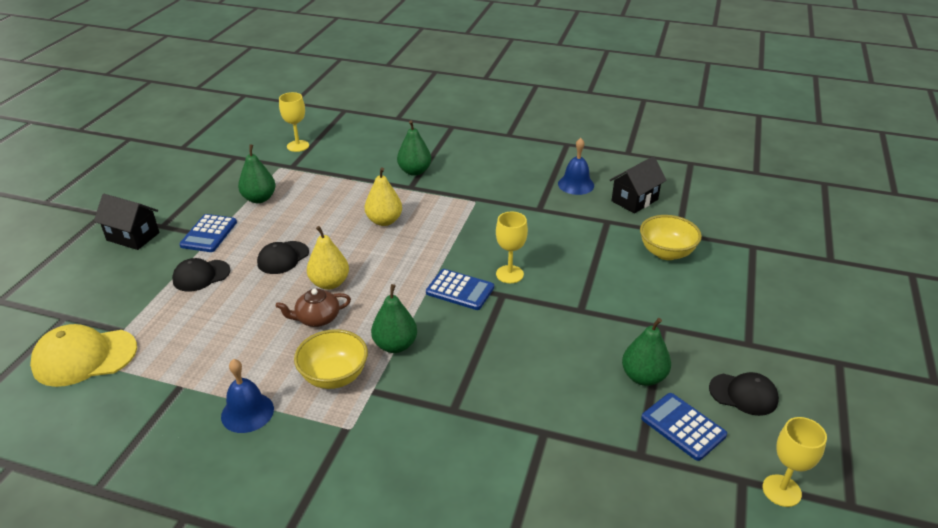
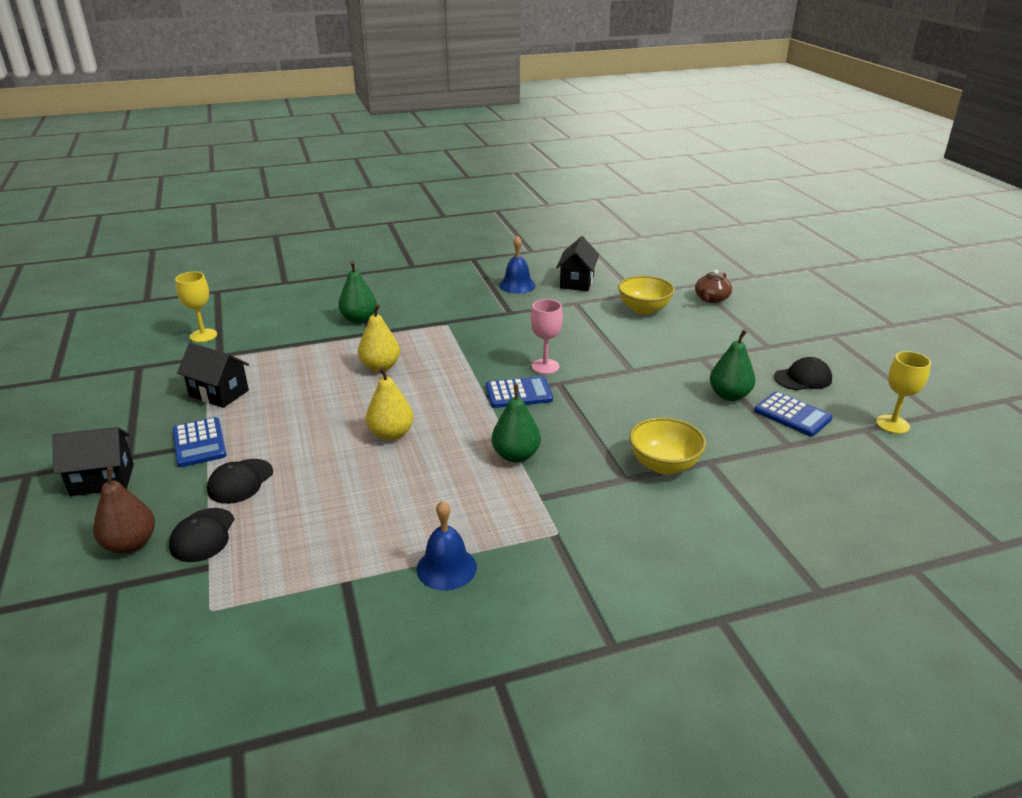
camera: 35 degrees left, 5 degrees down
yellow cap [30,324,137,387] -> none
green pear [238,144,276,203] -> black house [177,342,249,408]
black cap [257,241,309,274] -> black cap moved to [169,508,234,562]
brown teapot [276,289,351,327] -> brown teapot moved to [695,270,732,303]
yellow bowl [294,329,368,389] -> yellow bowl moved to [629,417,706,475]
yellow goblet [496,211,528,283] -> pink goblet [531,299,563,374]
blue calculator [641,393,727,461] -> blue calculator turned 150 degrees counterclockwise [754,391,833,437]
none -> brown pear [93,467,155,554]

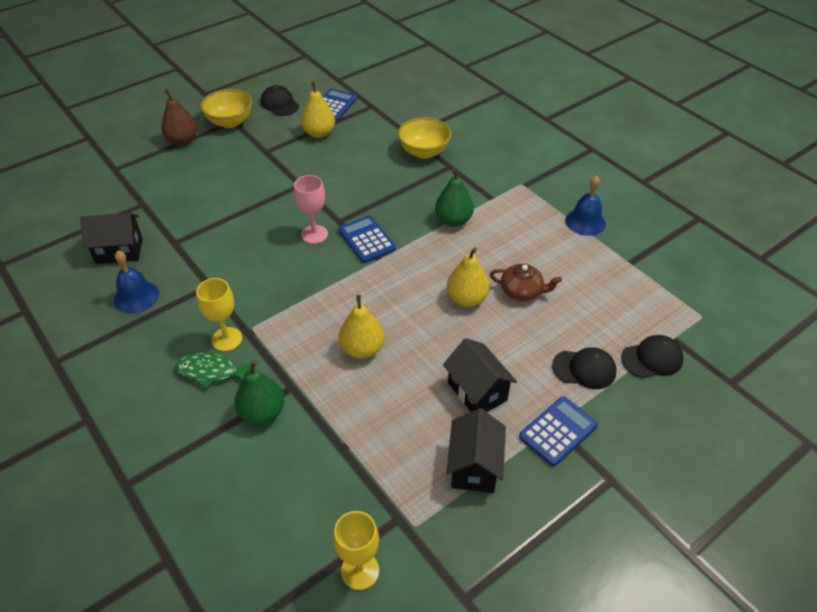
camera: 110 degrees left, 15 degrees up
black house [52,427,134,496] -> black house moved to [443,338,517,412]
brown pear [93,467,155,554] -> brown pear moved to [161,89,197,146]
yellow bowl [618,275,675,315] -> yellow bowl moved to [200,89,252,128]
brown teapot [695,270,732,303] -> brown teapot moved to [490,264,562,301]
green pear [710,330,755,401] -> yellow pear [301,81,335,138]
yellow goblet [876,351,931,434] -> yellow goblet moved to [196,278,242,351]
none -> green fish [175,352,257,389]

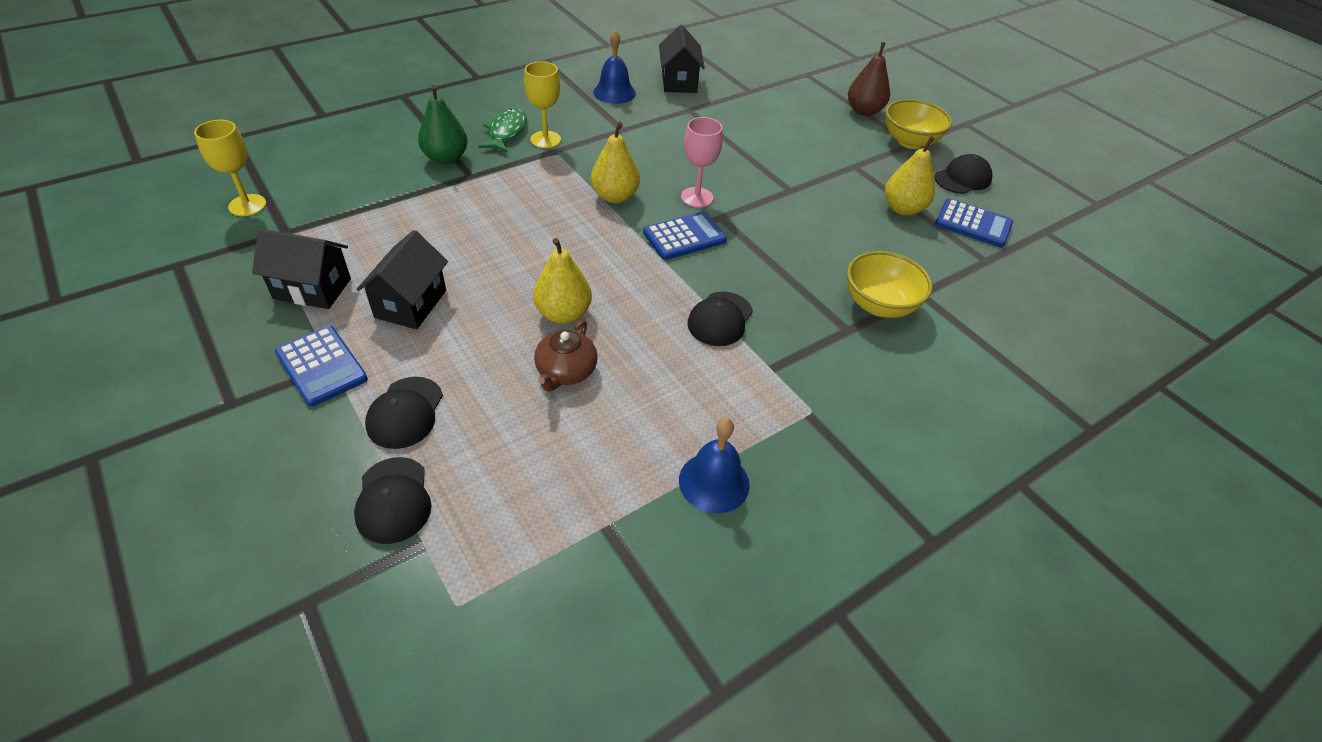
camera: 90 degrees right, 0 degrees up
yellow pear [339,295,385,359] -> yellow pear moved to [591,122,640,203]
green pear [435,169,474,227] -> black cap [687,292,753,346]
black house [443,338,517,412] -> black house turned 45 degrees counterclockwise [356,230,448,329]

